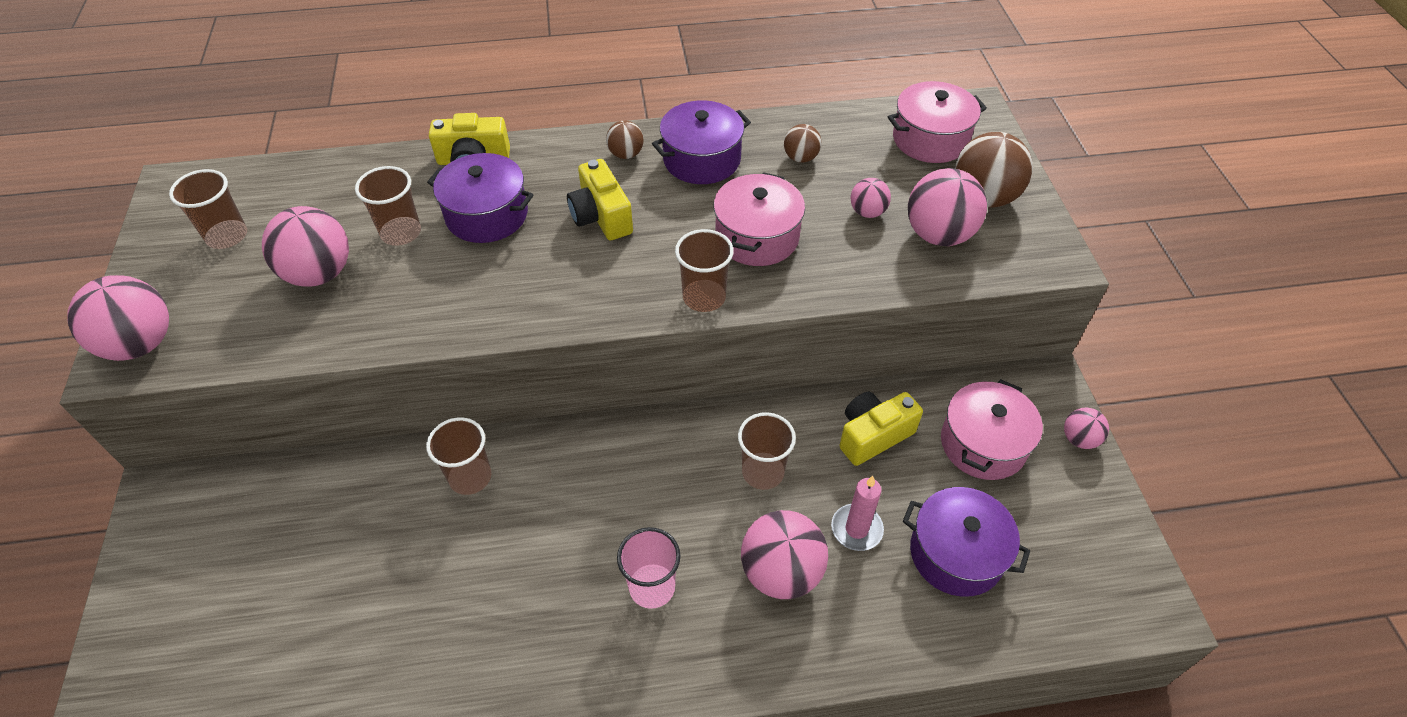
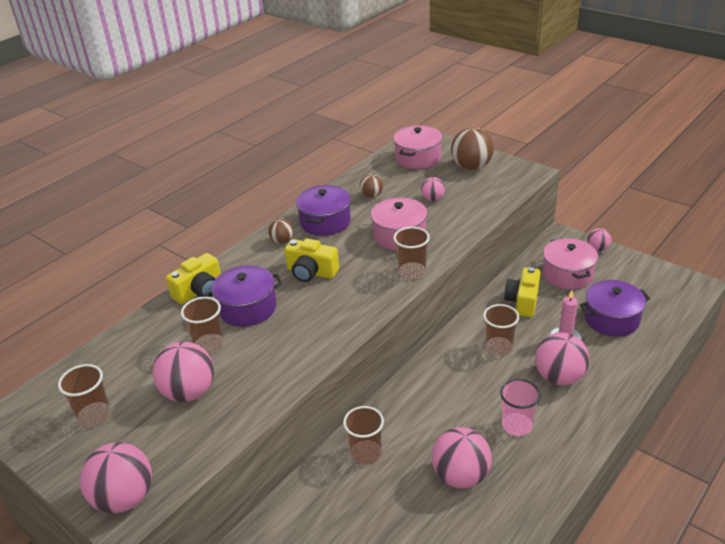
camera: 40 degrees left, 15 degrees down
pink ball [908,168,987,246] -> pink ball moved to [432,427,492,488]

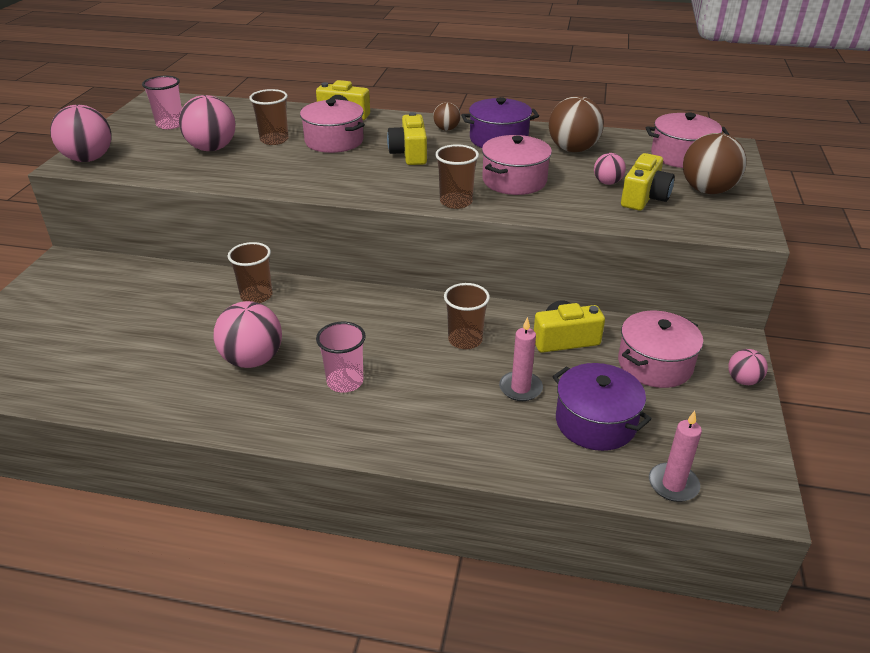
camera: 60 degrees right, 0 degrees up
brown cup [58,364,111,427] -> pink cup [142,76,182,129]
purple pot [205,265,283,327] -> pink pot [300,99,365,153]
brown ball [360,174,383,198] -> brown ball [549,96,604,152], size x1.86
pink ball [535,332,590,385] -> none
none -> yellow camera [621,153,675,211]
none -> pink candle [649,411,702,502]

